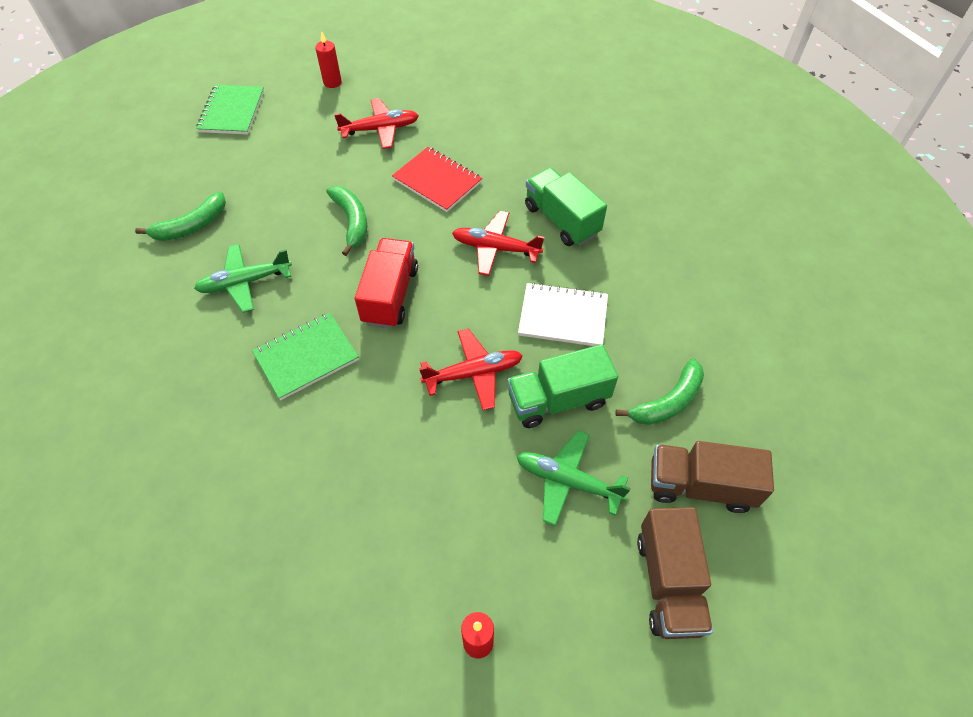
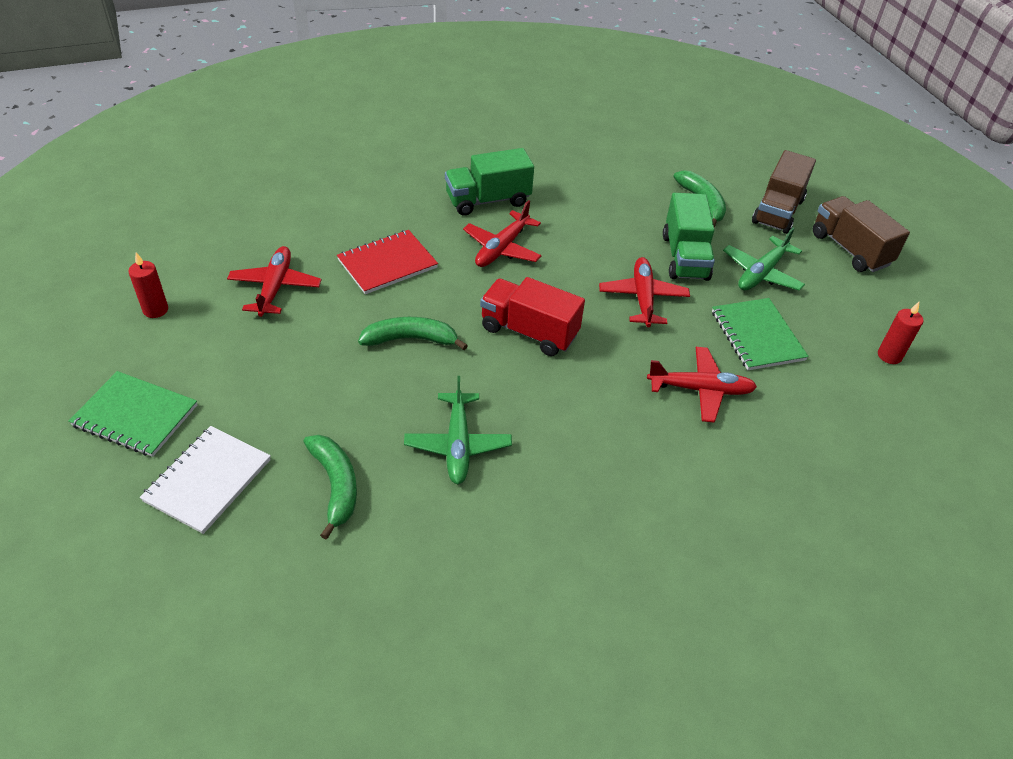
camera: 75 degrees left, 10 degrees down
green notebook [252,313,359,400] -> green notebook moved to [712,298,809,370]
white notebook [518,282,608,346] -> white notebook moved to [140,426,271,534]
brown truck [637,507,713,639] -> brown truck turned 135 degrees counterclockwise [813,196,910,272]
none -> red plane [647,347,757,423]

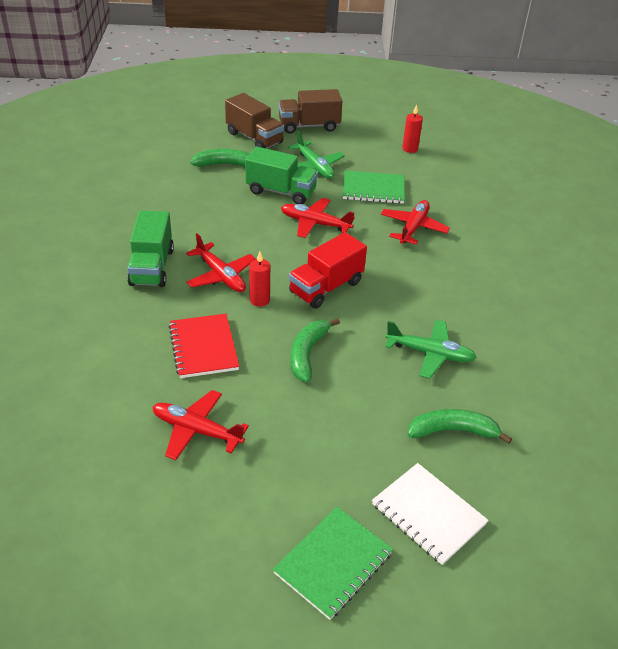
camera: 70 degrees left, 5 degrees down
red candle [128,253,168,318] -> red candle moved to [249,252,270,307]

